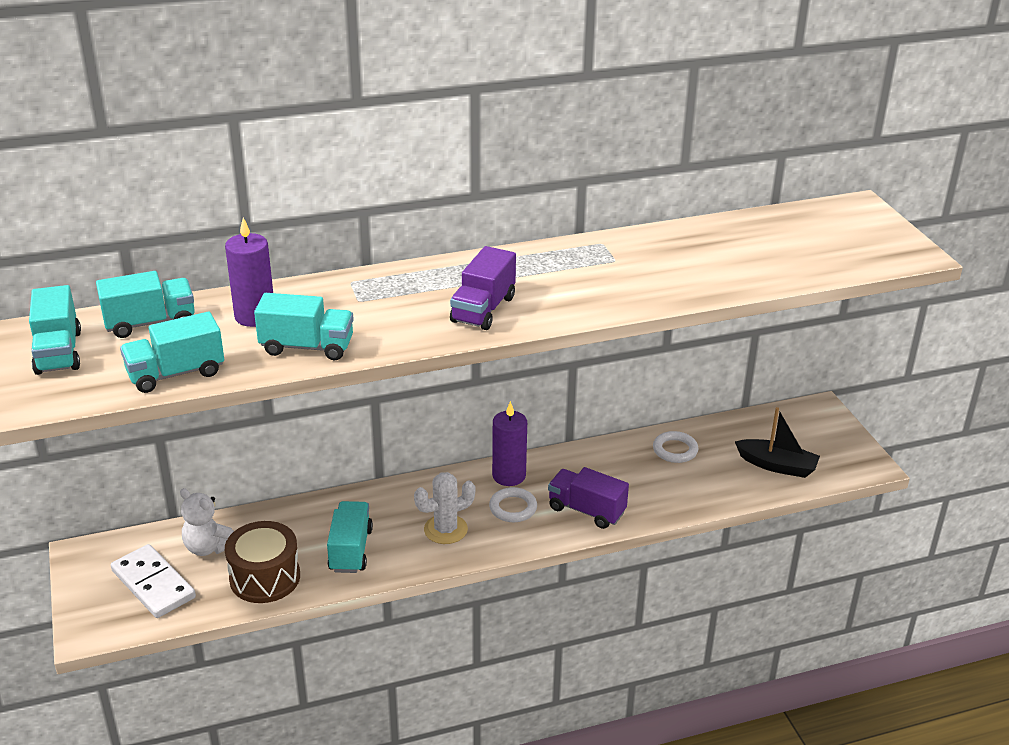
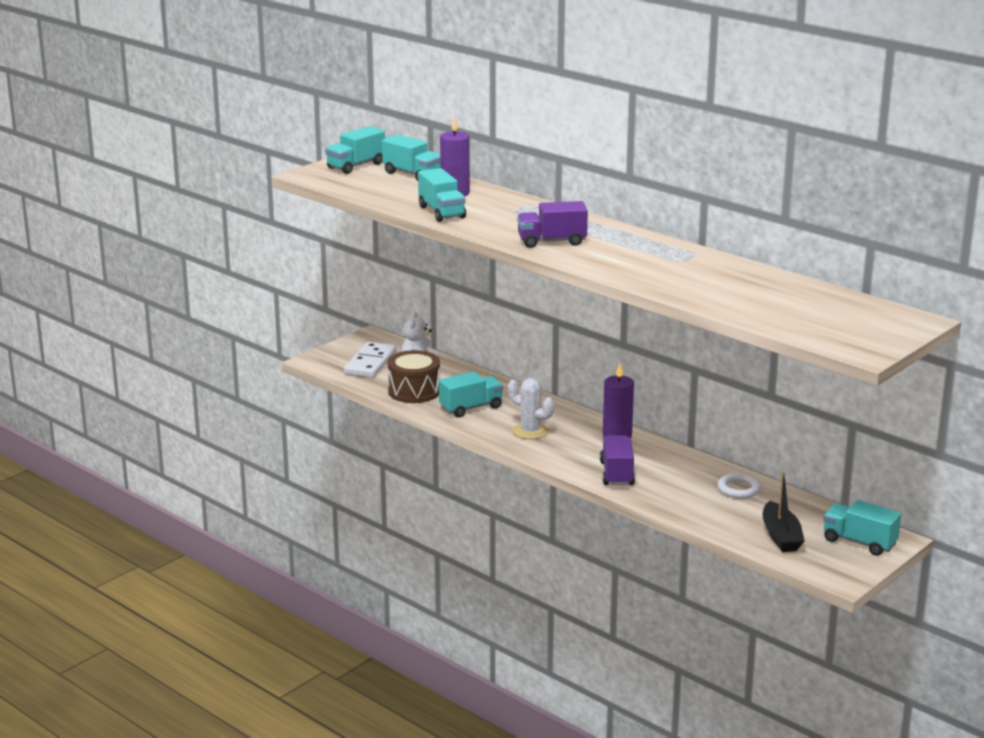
camera: 60 degrees right, 10 degrees down
turquoise truck [120,312,224,393] -> turquoise truck moved to [823,500,901,556]
white ring [489,487,537,522] -> none

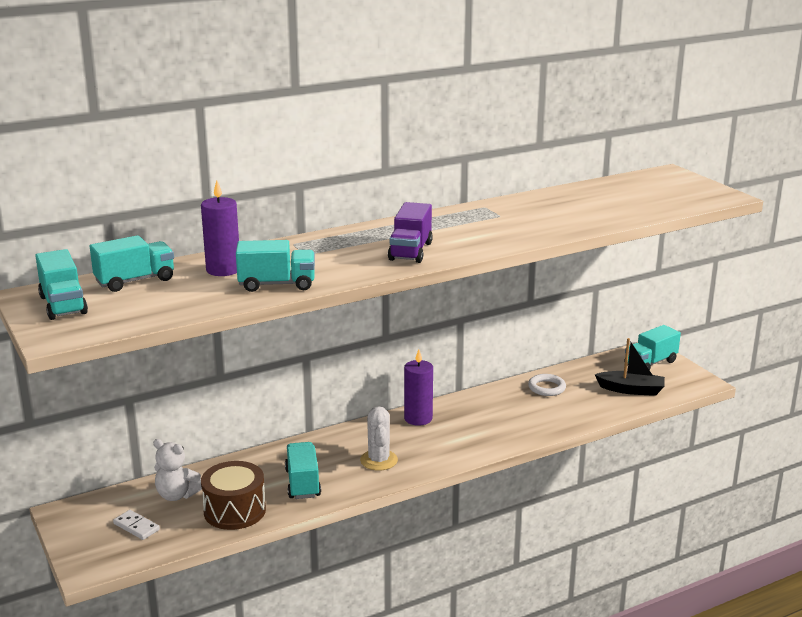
camera: 70 degrees left, 0 degrees up
white domino [344,342,396,378] -> white domino [113,510,160,540], size x0.56
white cactus [508,378,554,439] -> white cactus turned 60 degrees counterclockwise [360,406,398,471]
purple truck [600,435,635,486] -> none

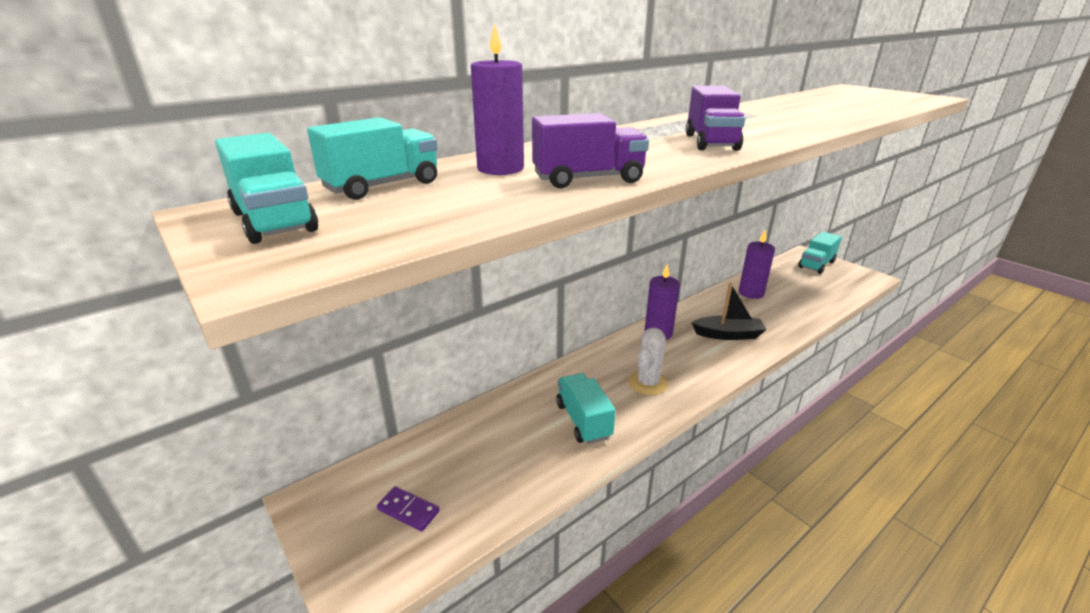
camera: 10 degrees left, 5 degrees up
white domino [113,510,160,540] -> purple domino [377,486,440,532]
white teddy bear [153,439,202,501] -> none
brown drum [201,461,266,530] -> none
turquoise truck [236,240,315,292] -> purple truck [532,113,649,188]
white cactus [360,406,398,471] -> white cactus turned 45 degrees clockwise [628,328,668,395]
white ring [528,374,566,396] -> purple candle [739,231,775,299]
black boat [595,338,665,396] -> black boat moved to [691,283,767,340]

